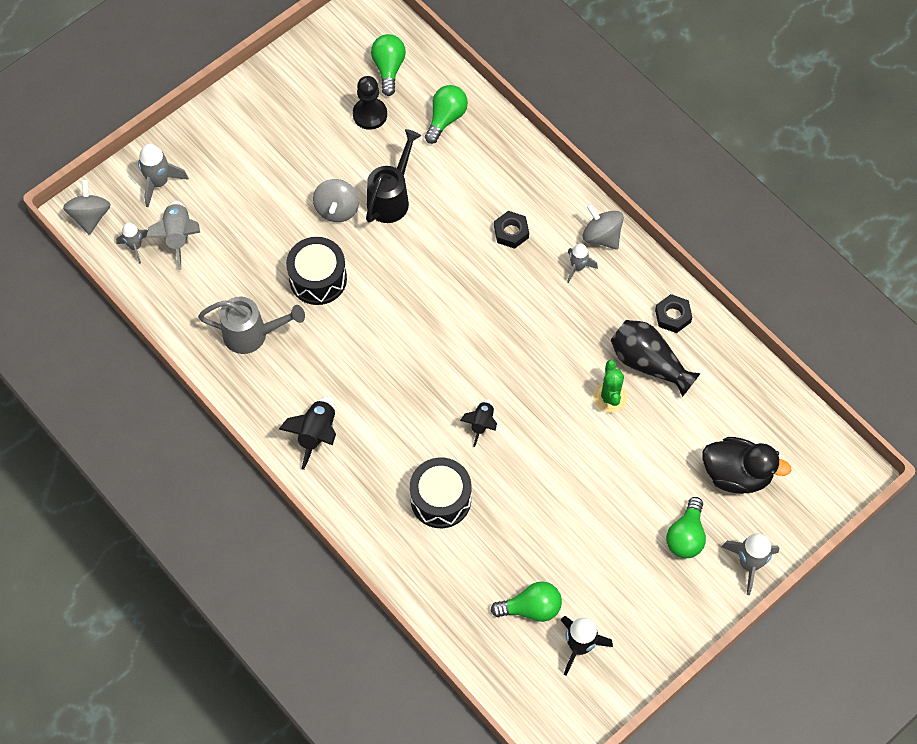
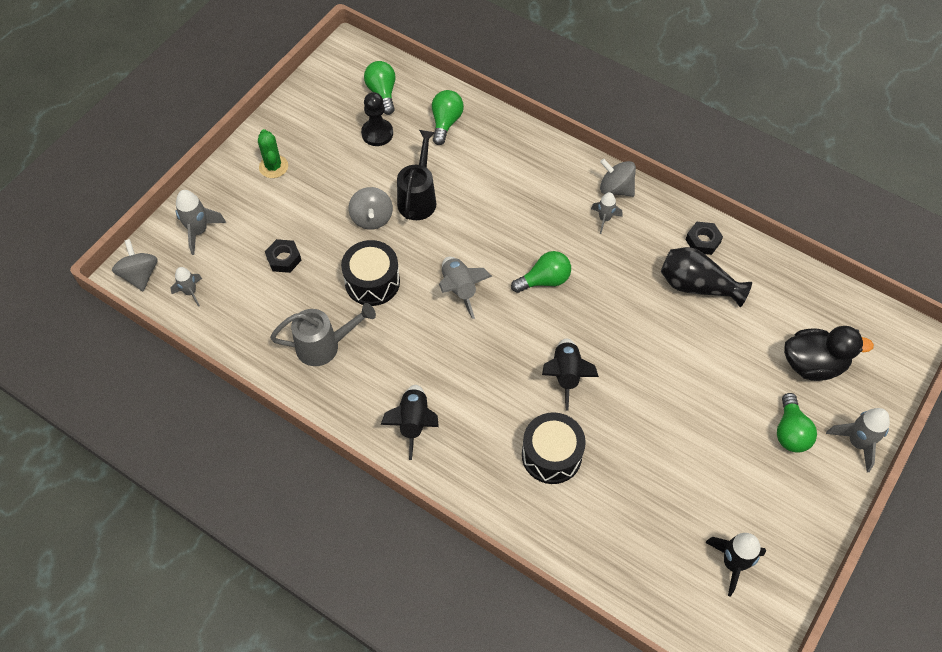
camera: 15 degrees left, 5 degrees down
grey rocket [146,201,200,270] -> grey rocket moved to [439,257,492,319]
black rocket [460,399,497,447] -> black rocket [542,339,599,410], size x1.53
green light bulb [491,581,562,622] -> green light bulb moved to [511,251,571,293]
black nut [494,211,529,249] -> black nut moved to [265,239,302,273]
green cactus [593,360,627,413] -> green cactus moved to [258,129,288,178]

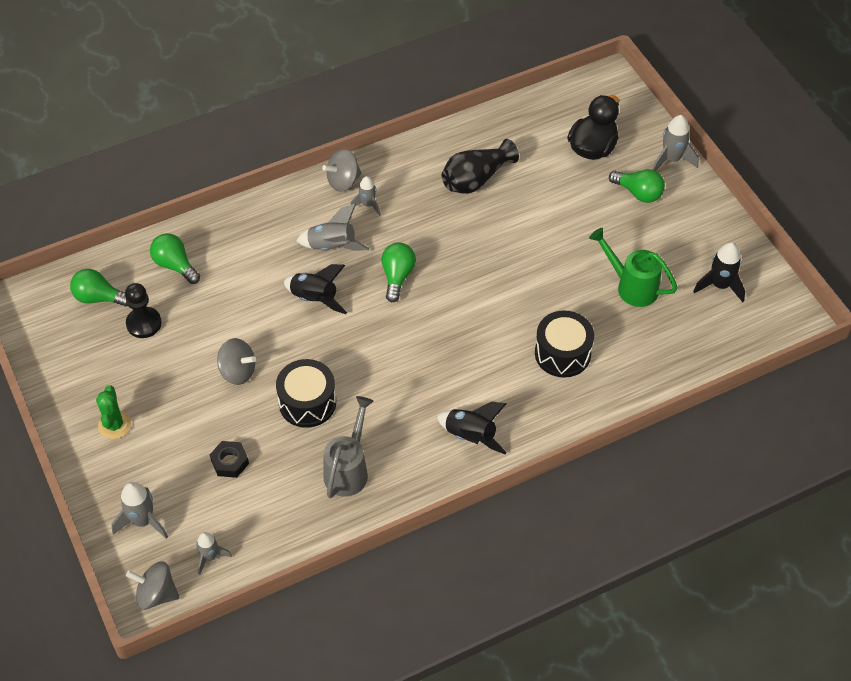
camera: 60 degrees left, 5 degrees down
green cactus [258,129,288,178] -> green cactus turned 75 degrees clockwise [96,385,131,439]
black watering can [397,130,436,220] -> none
grey rocket [439,257,492,319] -> grey rocket moved to [296,204,369,251]
black rocket [542,339,599,410] -> black rocket moved to [284,264,347,314]
black nut [685,222,723,255] -> none
none -> green watering can [589,228,678,307]

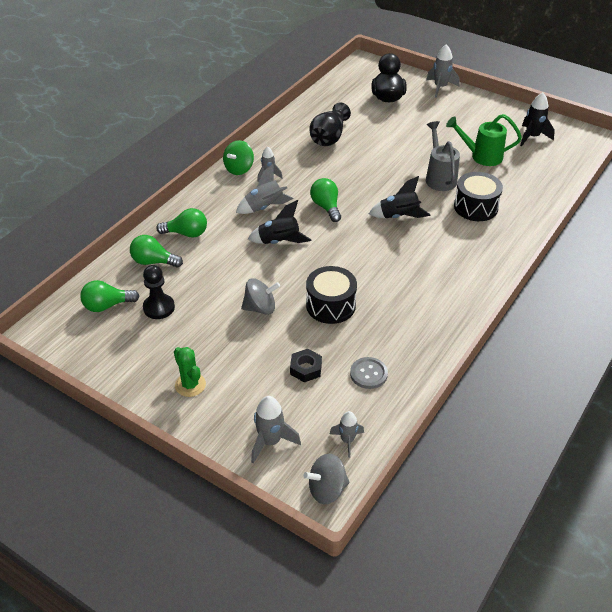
camera: 30 degrees left, 10 degrees down
grey spinning top [322,149,361,192] -> green spinning top [223,140,254,175]
grey watering can [324,396,373,498] -> grey watering can moved to [426,121,460,191]
black rocket [437,402,507,454] -> black rocket moved to [369,176,431,218]
green light bulb [609,169,665,203] -> green light bulb moved to [156,208,207,238]
none -> grey button [350,357,388,389]

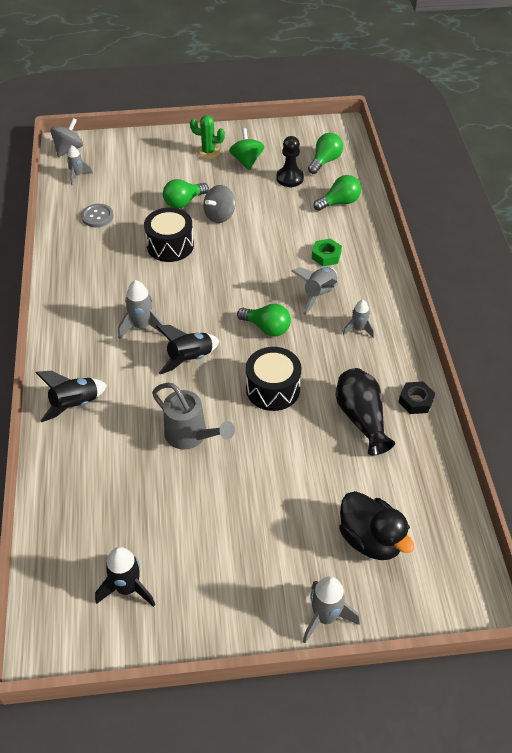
camera: 140 degrees right, 5 degrees up
green light bulb [156,208,207,238] -> green light bulb moved to [163,179,209,208]
green spinning top [223,140,254,175] -> green spinning top moved to [229,128,264,170]
black rocket [248,200,311,244] -> black rocket moved to [35,371,107,422]
grey rocket [251,396,301,464] -> grey rocket moved to [118,280,164,339]
black nut [290,349,322,382] -> black nut moved to [398,381,435,414]
green watering can [446,114,522,166] -> none
black drum [454,172,503,221] -> black drum moved to [246,347,301,411]
none -> green nut [312,239,342,266]

